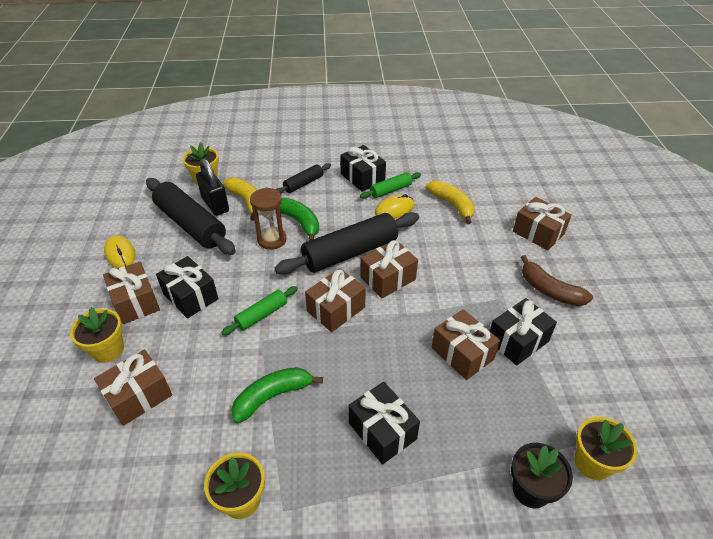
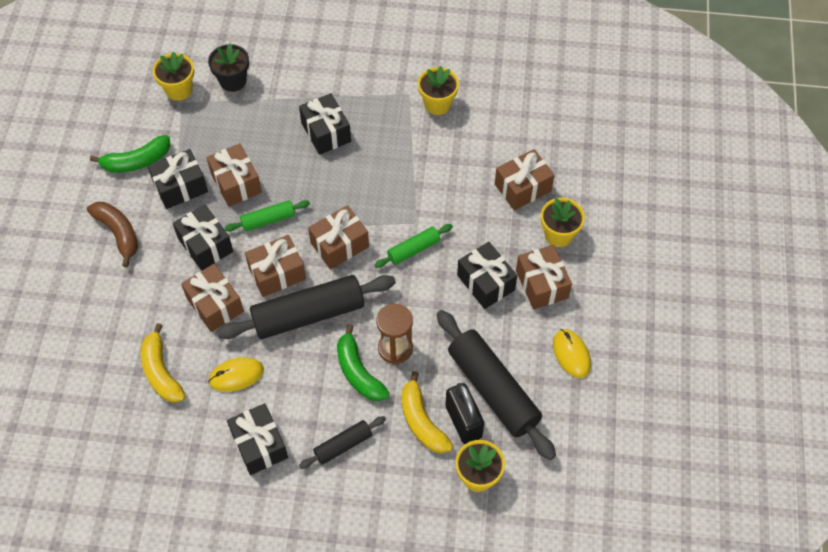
camera: 170 degrees left, 15 degrees up
green banana [231,367,323,423] -> green banana moved to [90,135,170,173]
green rolling pin [360,172,421,198] -> green rolling pin moved to [225,200,310,232]
brown gift [513,197,572,250] -> brown gift moved to [181,264,244,332]
none -> black gift [173,204,233,271]

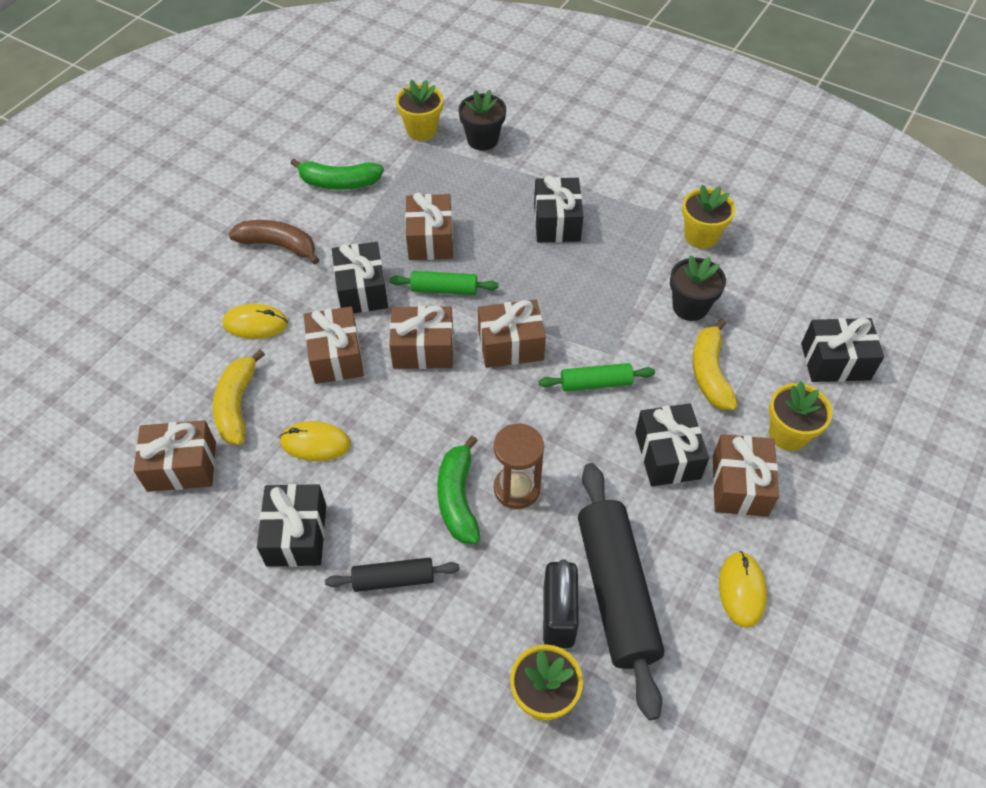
camera: 25 degrees right, 5 degrees down
brown banana [87,202,138,267] -> brown banana turned 60 degrees counterclockwise [229,220,319,265]
black gift [148,149,208,209] -> black gift moved to [801,318,884,382]
black rolling pin [217,275,396,339] -> none
yellow banana [401,371,453,453] -> yellow banana moved to [693,319,738,410]
brown gift [495,149,555,210] -> brown gift moved to [134,420,216,492]
none -> yellow mouse [223,304,288,339]
none -> black flower pot [670,255,726,321]

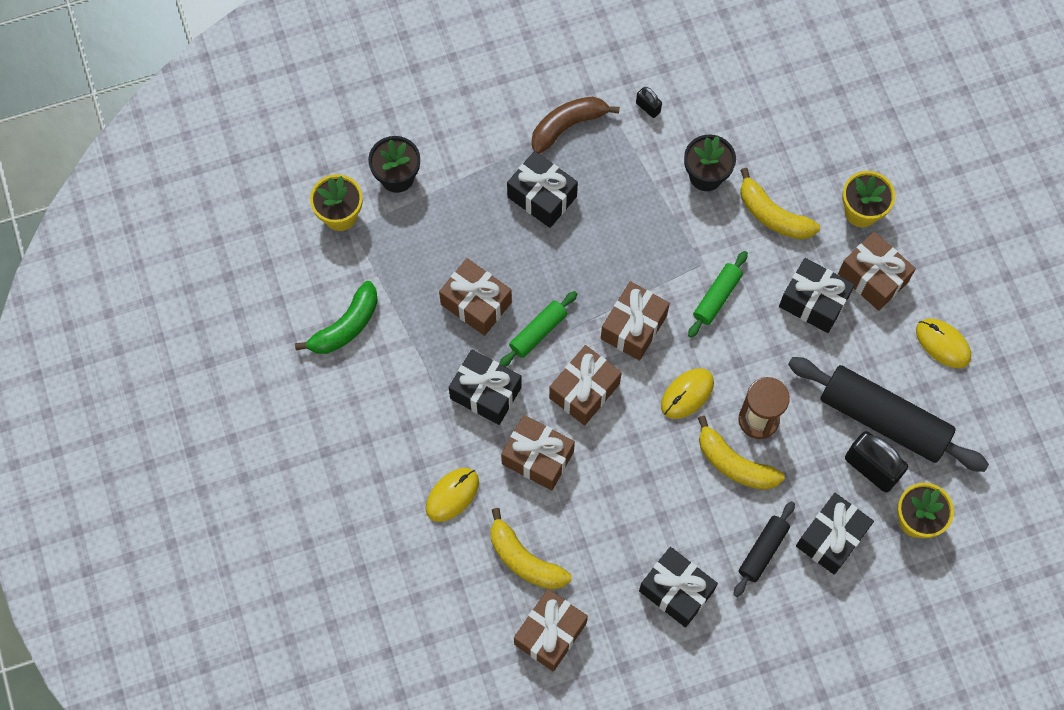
camera: 50 degrees left, 15 degrees up
brown banana [229,220,319,265] -> brown banana moved to [531,97,620,154]
yellow mouse [279,421,351,461] -> yellow mouse moved to [661,368,714,419]
green banana [437,436,480,544] -> yellow banana [698,416,785,490]
yellow flower pot [682,185,735,249] -> black padlock [636,87,662,118]
black gift [801,318,884,382] -> black gift moved to [796,493,874,575]

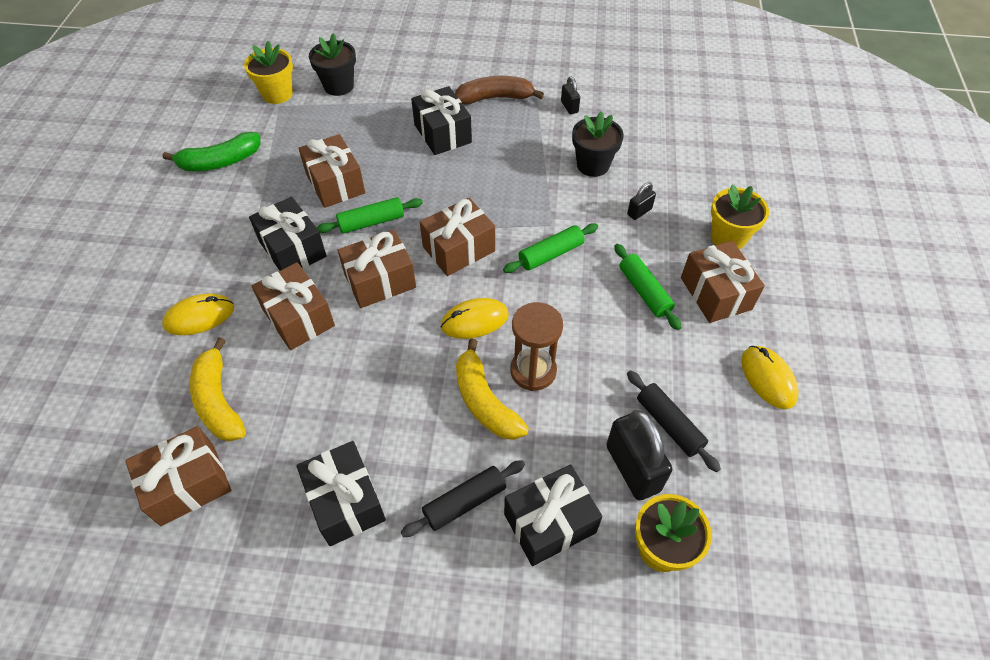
camera: 25 degrees right, 15 degrees down
yellow banana [740,168,820,240] -> black padlock [627,182,656,220]
black gift [779,258,855,333] -> green rolling pin [614,244,681,330]
black rolling pin [788,357,989,472] -> black rolling pin [627,370,721,472], size x0.51

